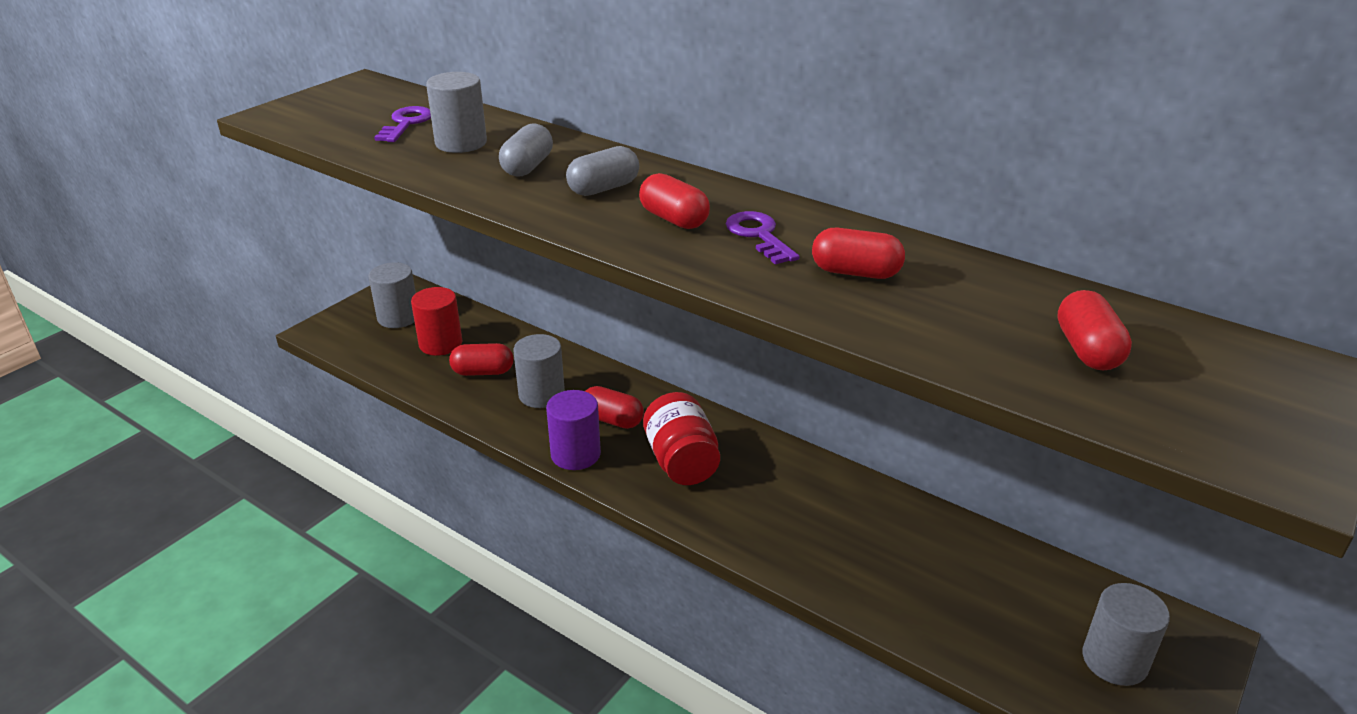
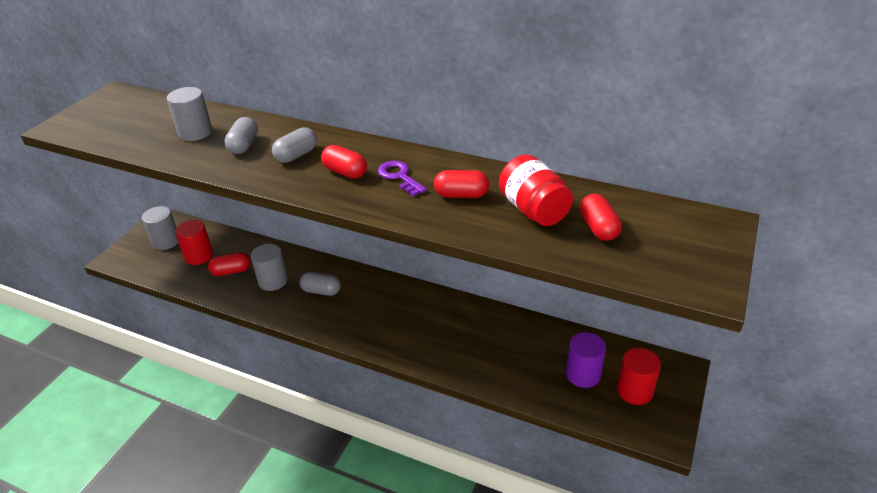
camera: 10 degrees left, 5 degrees up
purple key [374,106,431,142] -> none
purple cylinder [546,390,601,470] -> purple cylinder moved to [566,332,606,388]
red capsule [585,386,644,429] -> grey capsule [299,272,341,296]
red jar [643,392,720,485] -> red jar moved to [499,154,573,226]
grey cylinder [1083,583,1170,686] -> red cylinder [617,348,661,405]

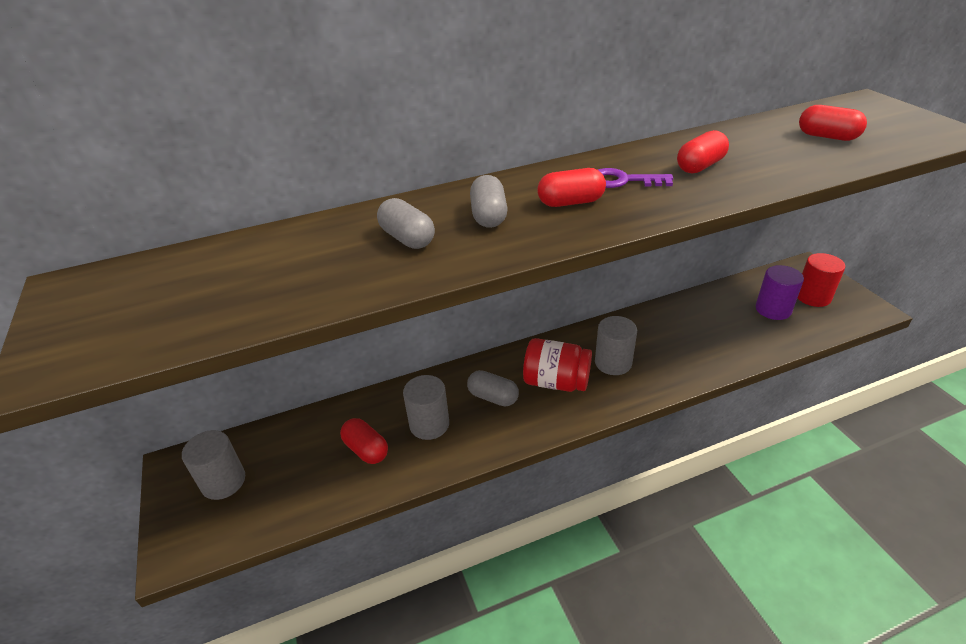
camera: 45 degrees left, 0 degrees up
grey cylinder [167,87,212,141] -> grey cylinder moved to [595,316,637,375]
red cylinder [175,220,213,265] -> none
red capsule [208,252,250,276] -> red capsule turned 75 degrees counterclockwise [340,418,388,464]
grey capsule [299,272,341,296] -> grey capsule turned 60 degrees clockwise [467,370,519,406]
red jar [499,154,573,226] -> red jar moved to [523,338,592,392]

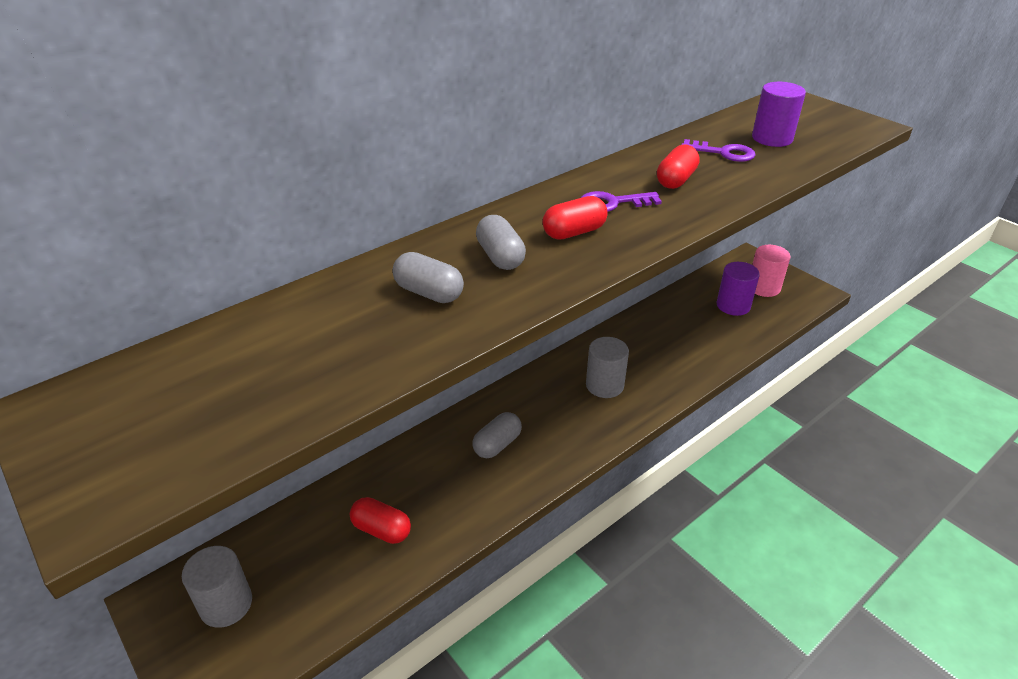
camera: 20 degrees left, 0 degrees up
grey cylinder [403,375,449,440] -> none
grey capsule [467,370,519,406] -> grey capsule turned 60 degrees counterclockwise [472,412,522,458]
red jar [523,338,592,392] -> none
red cylinder [798,253,845,307] -> pink cylinder [752,245,790,297]
red capsule [799,105,867,141] -> purple cylinder [752,82,806,147]
none -> purple key [681,139,756,162]

